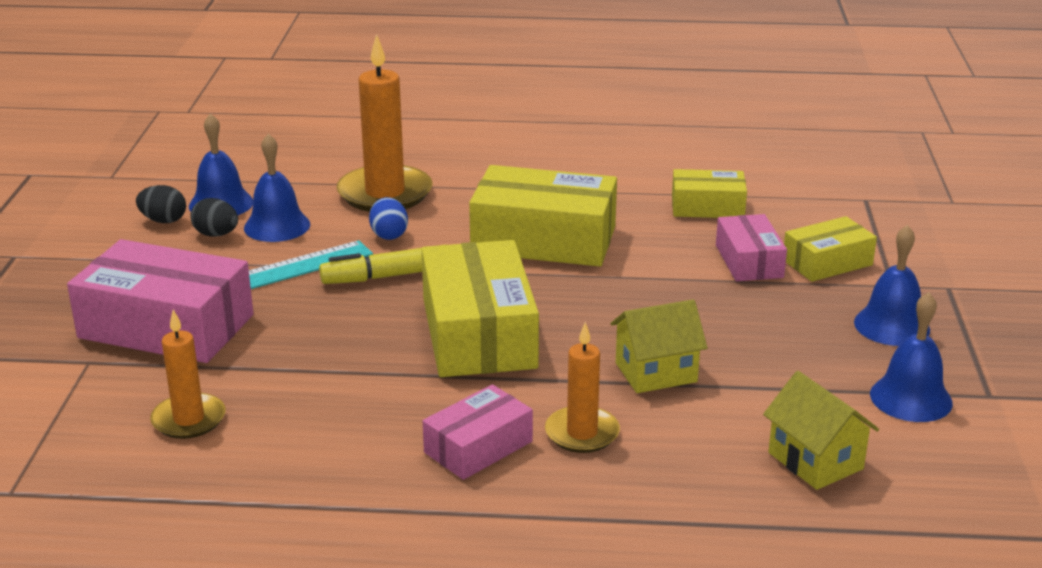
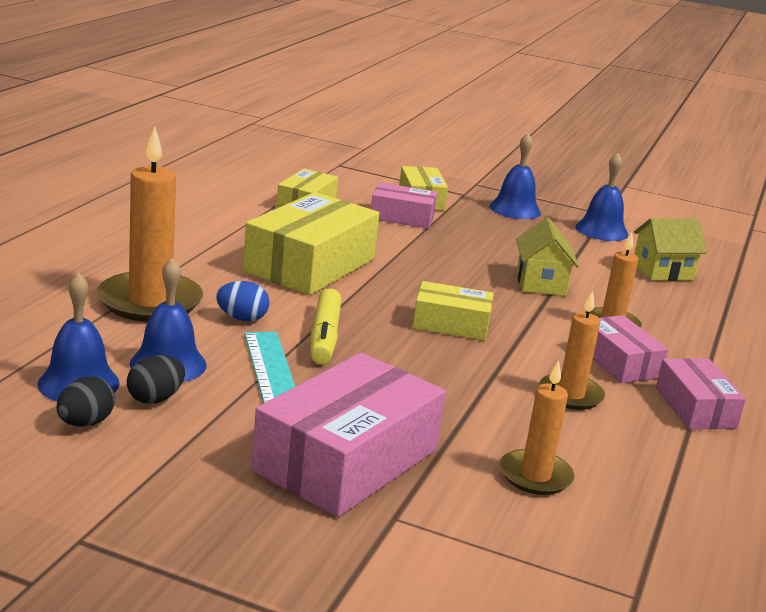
camera: 75 degrees left, 5 degrees down
yellow box [421,240,539,377] -> yellow box [413,281,494,341], size x0.56
none -> orange candle [539,291,605,410]
none -> pink box [656,358,746,429]

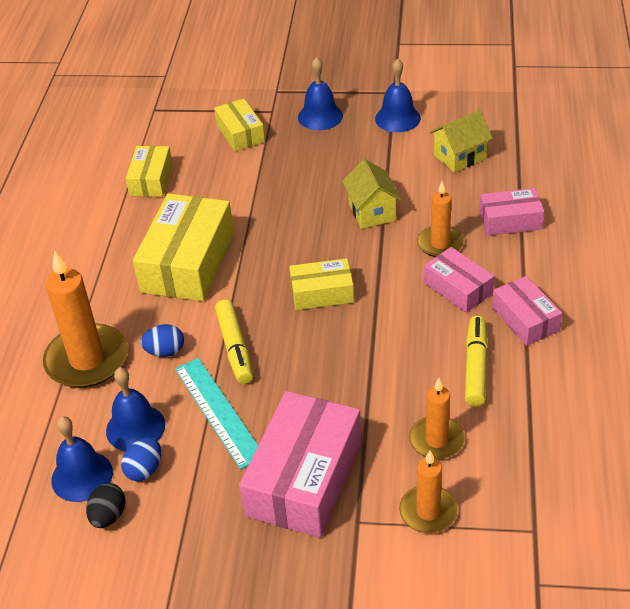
camera: 10 degrees left, 20 degrees up
black egg [127,355,185,404] -> blue egg [121,437,161,481]
pink box [371,183,437,229] -> pink box moved to [479,188,544,236]
orange candle [539,291,605,410] -> orange candle moved to [399,451,458,533]
none -> yellow marker [465,316,488,407]

